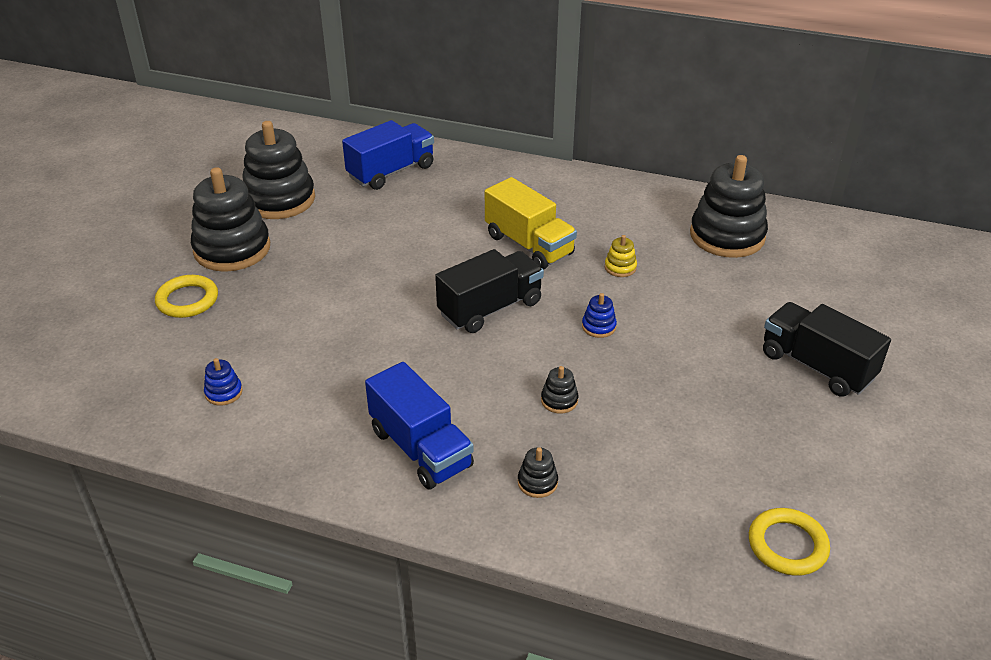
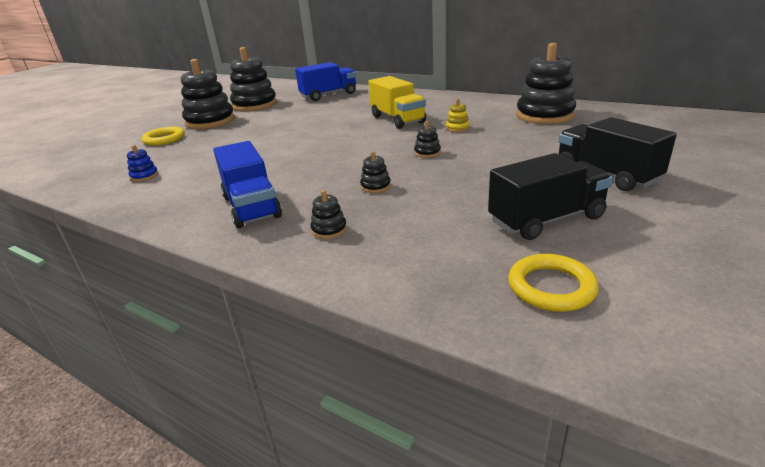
camera: 15 degrees right, 10 degrees down
black truck [435,249,544,333] -> black truck moved to [488,153,613,240]
blue stacking toy [582,293,617,338] -> black stacking toy [414,121,441,158]

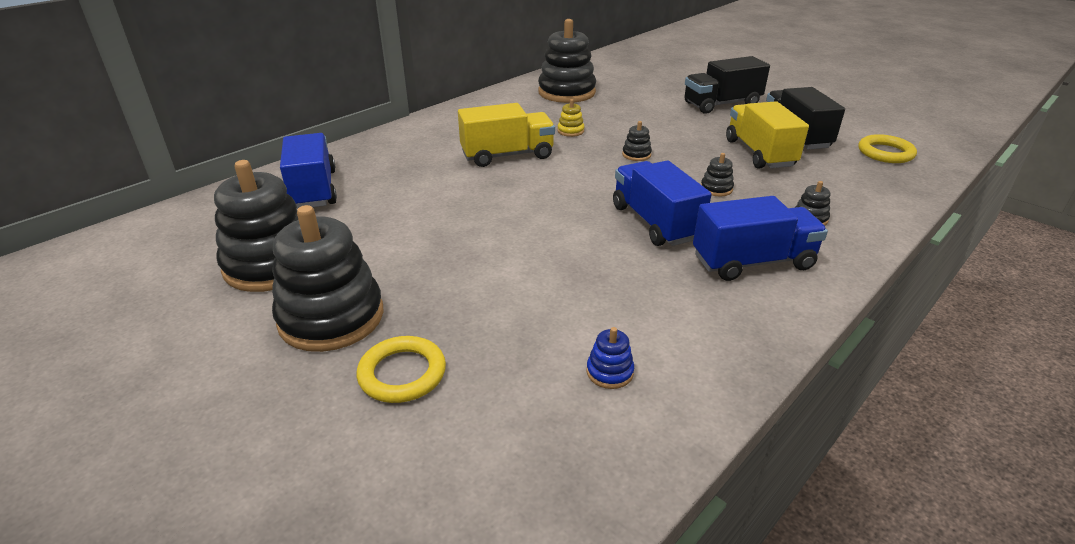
camera: 80 degrees left, 5 degrees up
none -> blue truck [613,161,712,246]
none -> yellow truck [726,101,809,169]

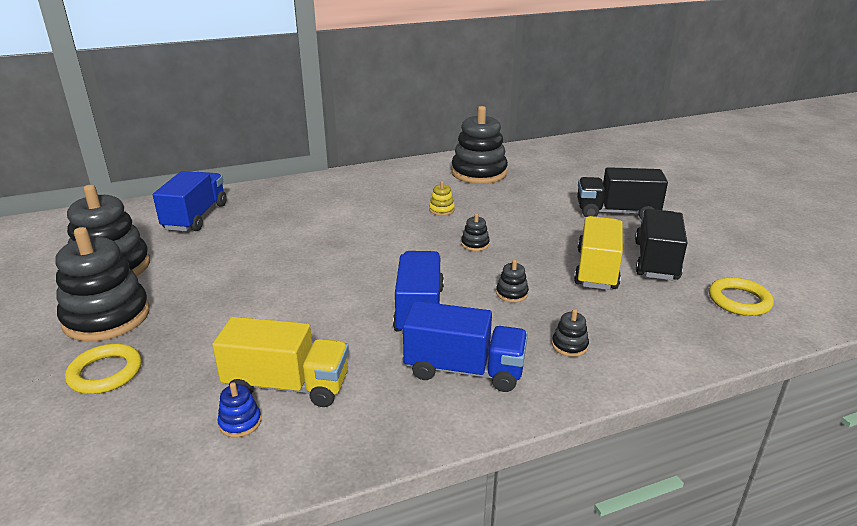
camera: 25 degrees right, 5 degrees down
yellow truck [458,103,555,167] -> yellow truck moved to [212,317,349,407]

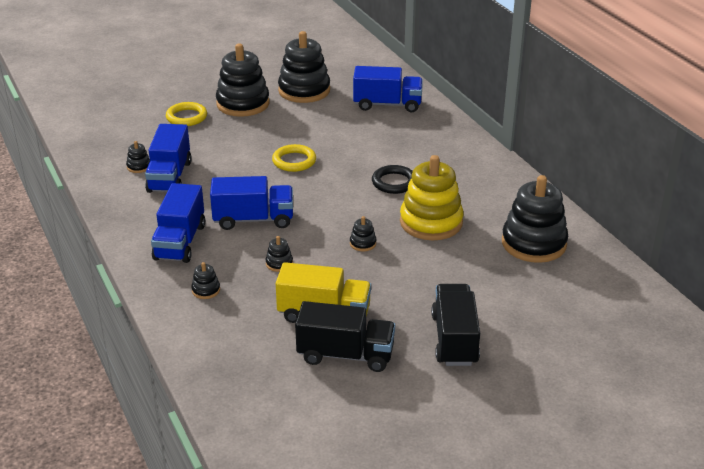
camera: 85 degrees right, 5 degrees up
yellow truck [212,317,349,407] -> blue truck [145,124,192,193]
blue stacking toy [217,382,261,438] -> black stacking toy [126,141,150,173]
yellow stacking toy [429,181,455,216] -> yellow stacking toy [400,155,464,240], size x2.43
yellow ring [709,277,774,316] -> yellow ring moved to [272,144,316,172]
none -> black ring [372,165,413,194]

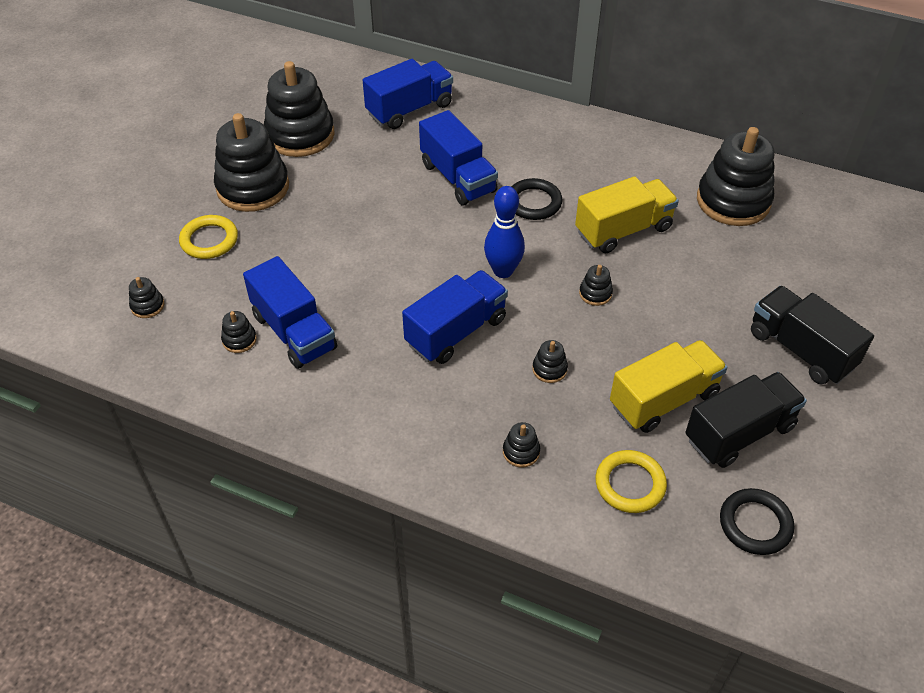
camera: 40 degrees left, 15 degrees up
blue truck [151,183,205,263] -> blue truck moved to [419,110,498,206]
yellow ring [272,144,316,172] -> yellow ring moved to [595,450,667,513]
yellow stacking toy [400,155,464,240] -> yellow truck [575,176,679,253]
none -> black stacking toy [129,277,164,318]
none -> blue bowling pin [484,186,525,278]
none -> black ring [720,488,794,555]

